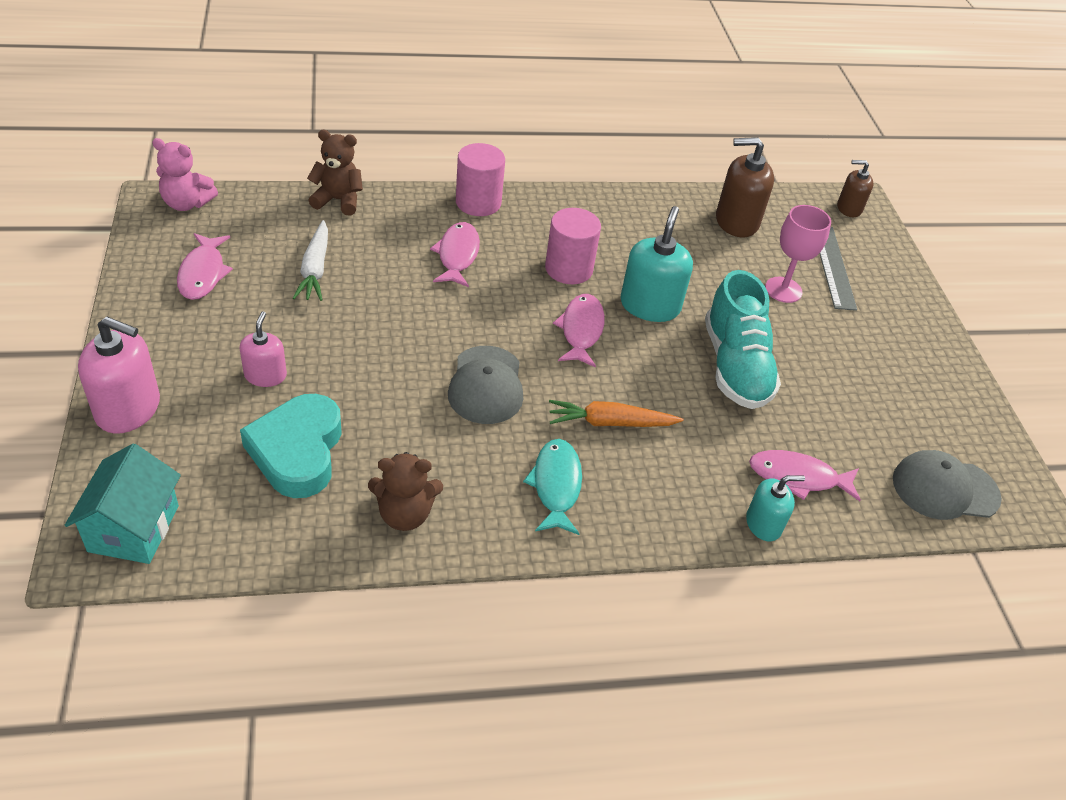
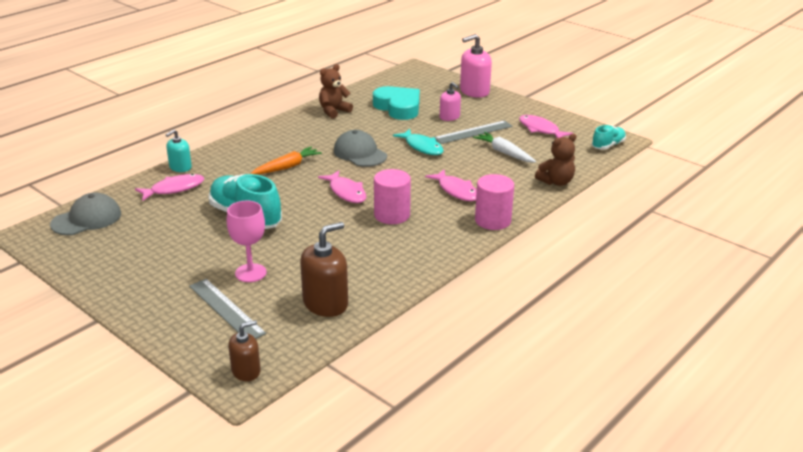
camera: 145 degrees right, 15 degrees down
turquoise house [65,443,181,564] -> none
pink teddy bear [152,138,218,211] -> turquoise shoe [592,125,626,150]
turquoise fish [523,439,582,535] -> turquoise fish moved to [393,129,444,155]
turquoise soap dispenser [620,206,693,322] -> none
none -> grey ruler [435,120,513,144]

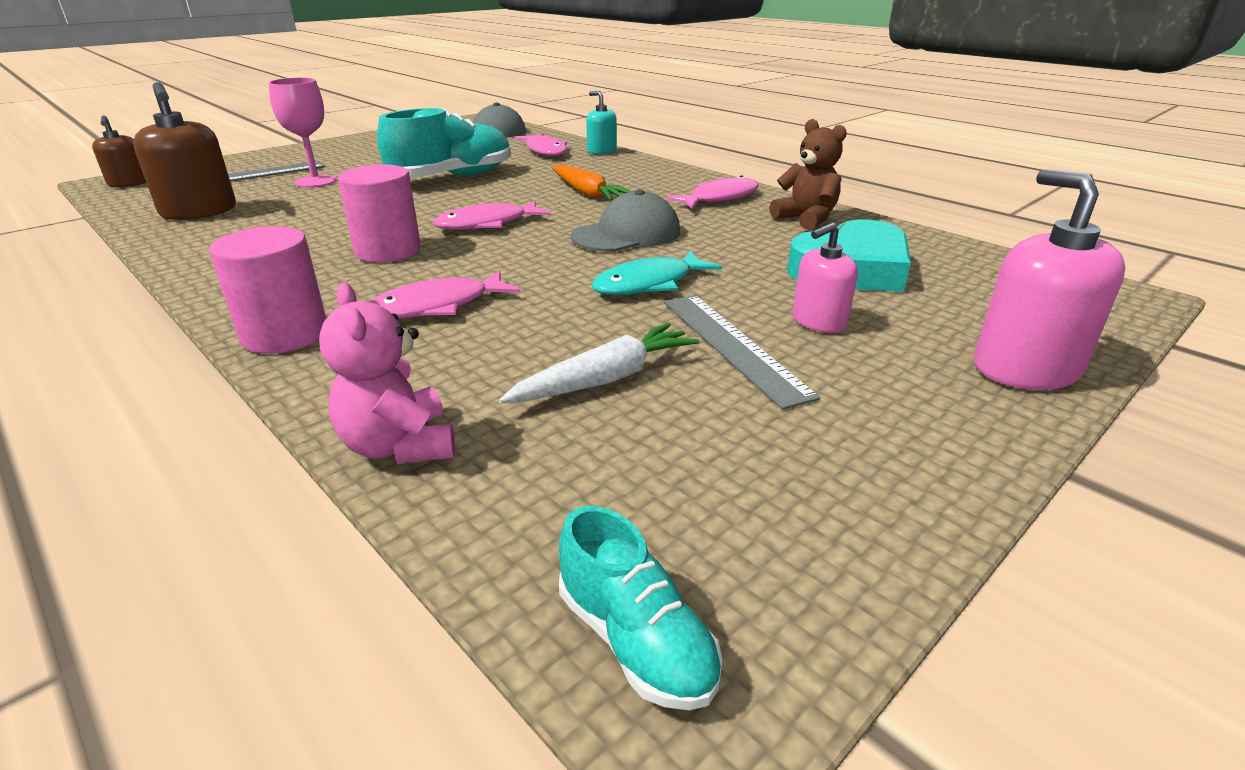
camera: 95 degrees right, 0 degrees up
pink fish [519,115,573,138] -> pink fish moved to [666,175,759,209]
brown teddy bear [535,134,576,186] -> pink teddy bear [319,283,455,464]

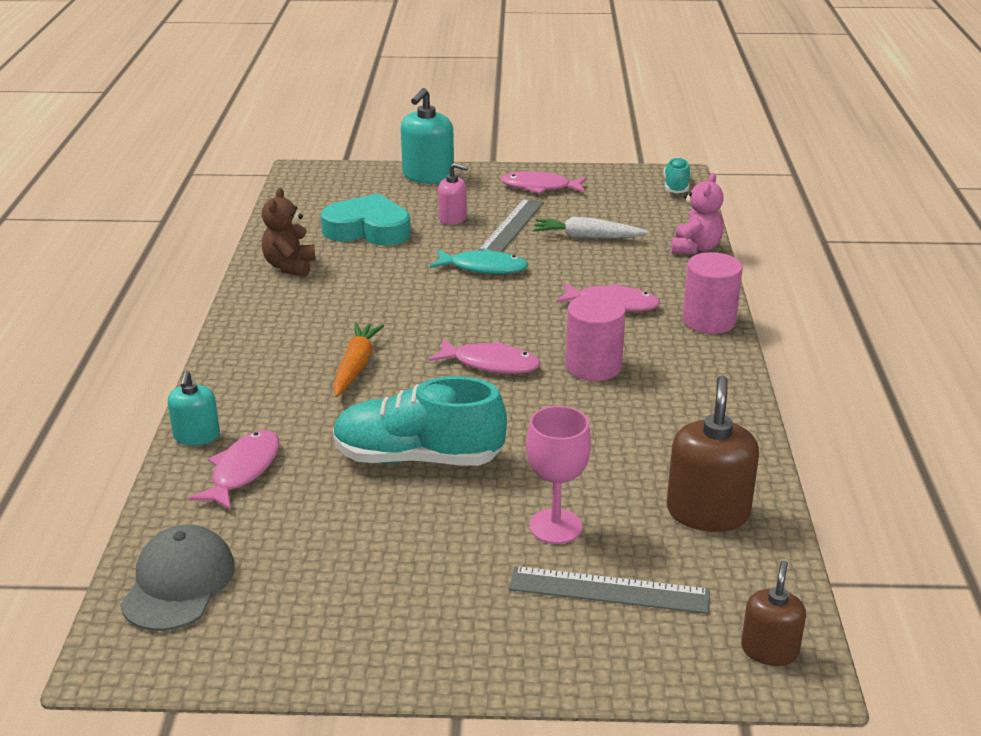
camera: 135 degrees left, 0 degrees up
grey cap [571,189,680,252] -> none
pink fish [666,175,759,209] -> pink fish moved to [501,171,587,194]
pink soap dispenser [974,169,1125,390] -> turquoise soap dispenser [401,88,454,184]

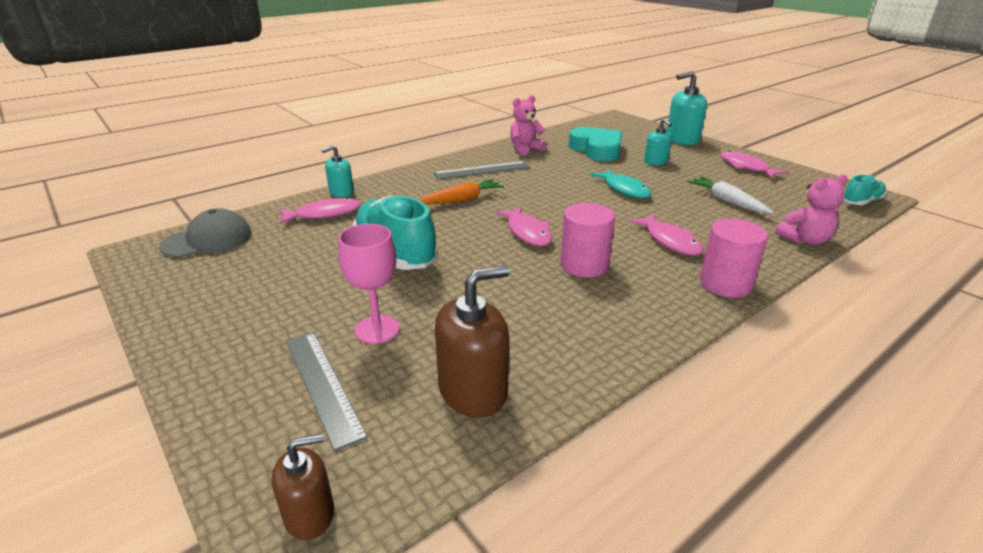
camera: 50 degrees right, 0 degrees up
brown teddy bear [262,188,316,277] -> pink teddy bear [510,95,547,156]
pink soap dispenser [438,163,468,225] -> turquoise soap dispenser [644,119,672,165]
grey ruler [478,198,544,252] -> grey ruler moved to [433,161,530,179]

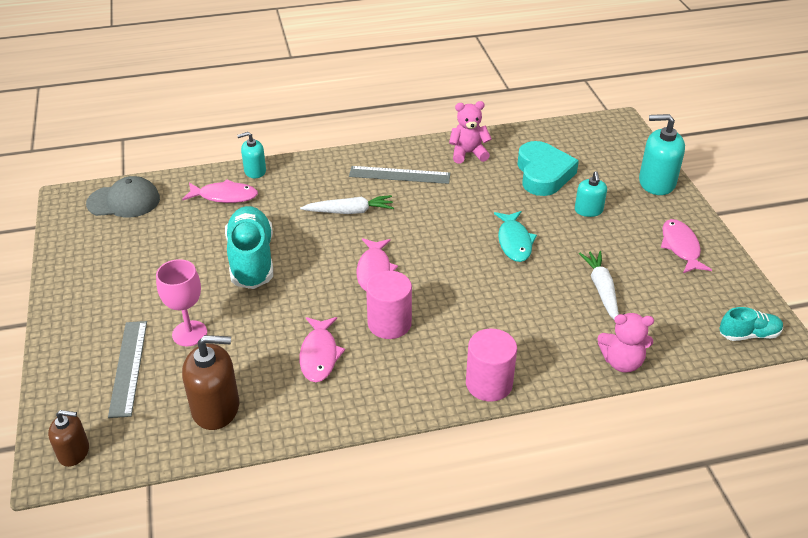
camera: 25 degrees right, 10 degrees up
orange carrot [419,179,504,205] -> white carrot [300,195,394,214]
pink fish [629,214,703,255] -> pink fish moved to [300,317,345,382]

